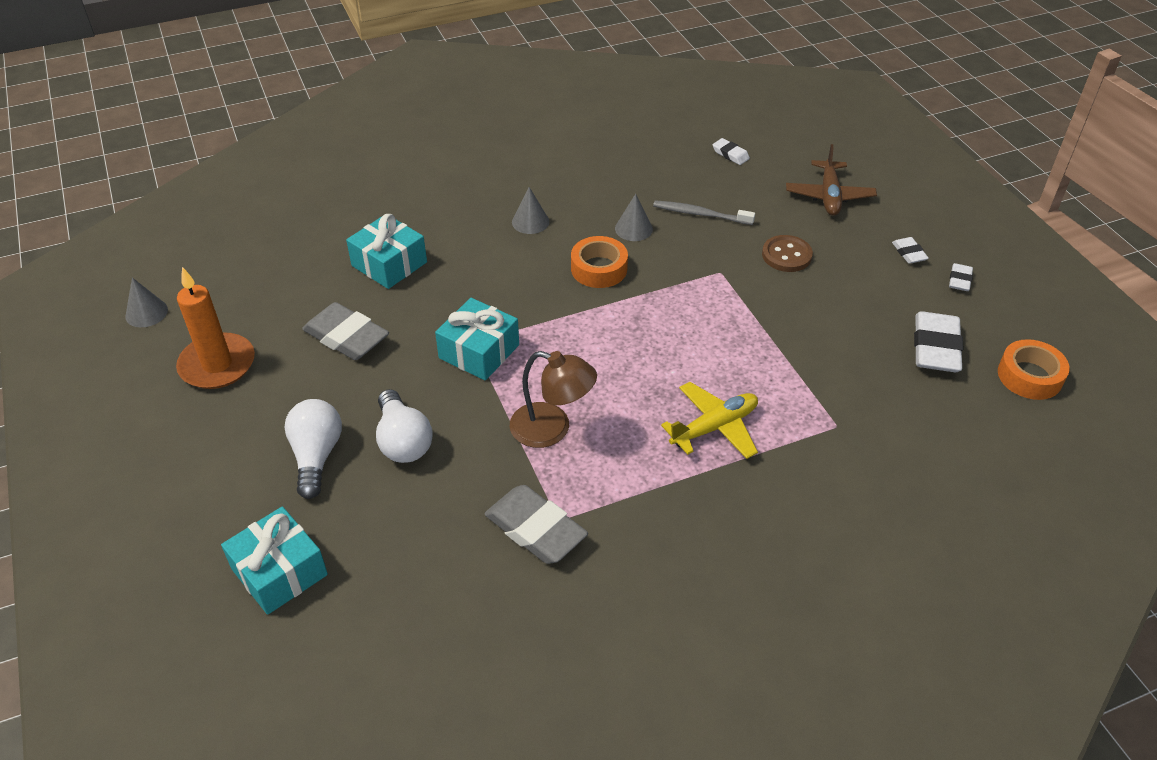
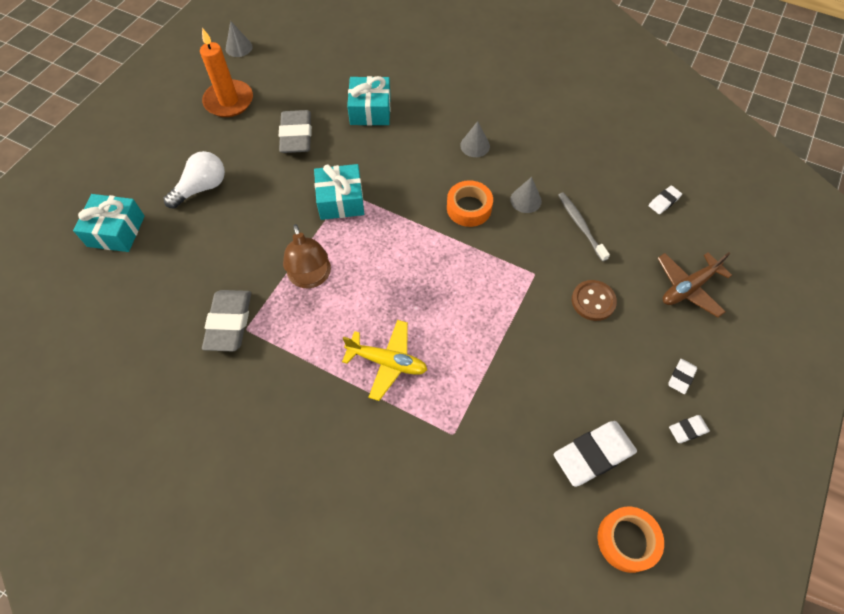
camera: 50 degrees right, 15 degrees up
white light bulb [376,389,433,463] -> none
white eraser [712,138,750,165] -> white eraser turned 45 degrees clockwise [649,185,682,214]

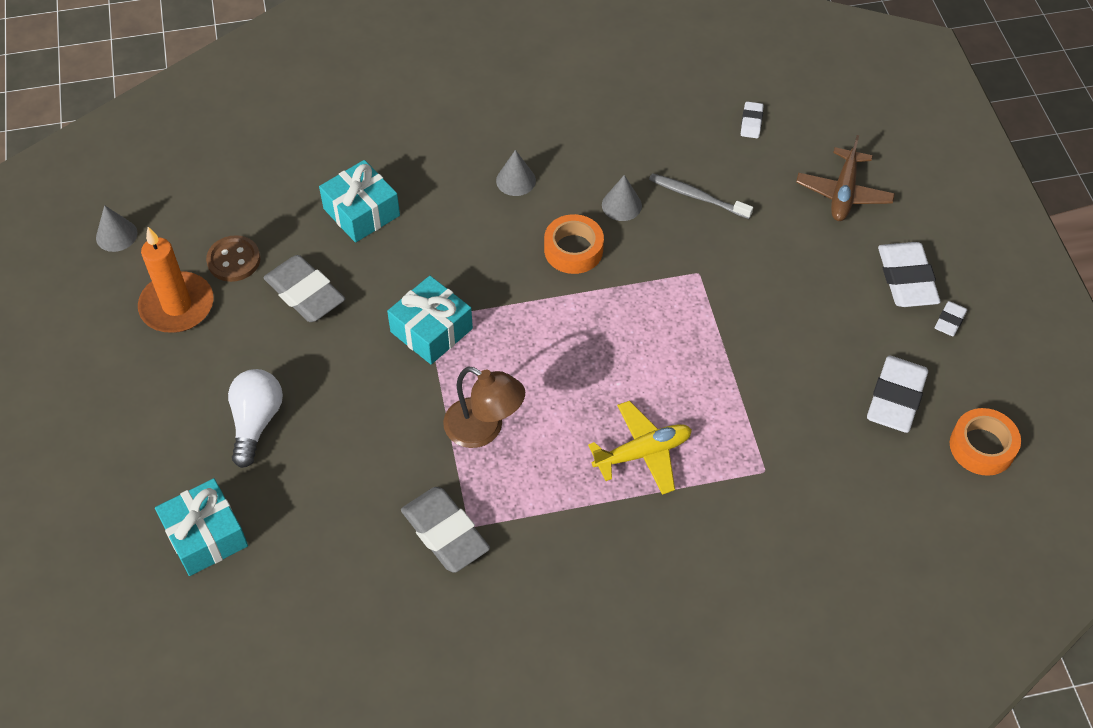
camera: 40 degrees left, 5 degrees down
brown button [572,280,617,321] -> brown button moved to [206,235,260,282]
white eraser [668,359,697,394] -> white eraser [878,242,940,307], size x2.00

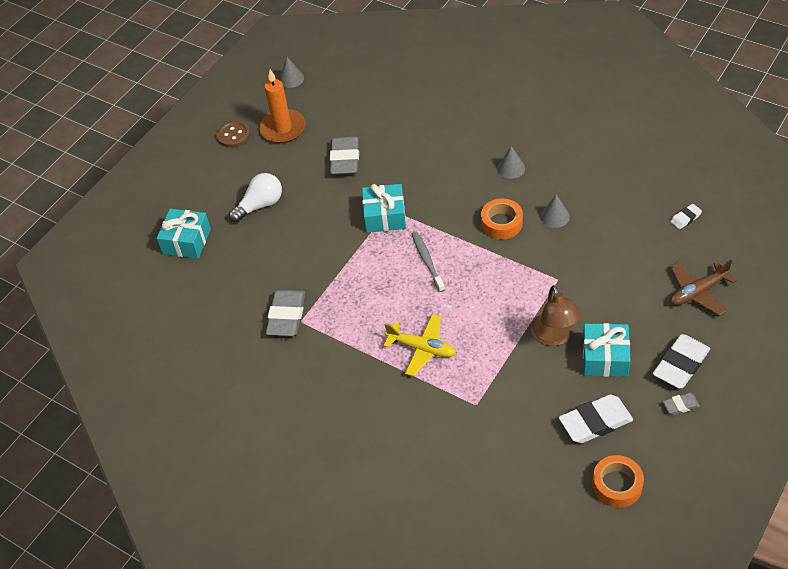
camera: 50 degrees right, 5 degrees down
brown button [206,235,260,282] -> brown button moved to [216,121,250,148]
turquoise gift [319,160,400,243] -> turquoise gift moved to [583,323,631,377]
brown lamp [443,366,525,448] -> brown lamp moved to [531,285,581,346]
grey toothbrush [649,173,753,219] -> grey toothbrush moved to [412,231,445,292]
white eraser [935,301,967,336] -> grey eraser [663,393,700,415]

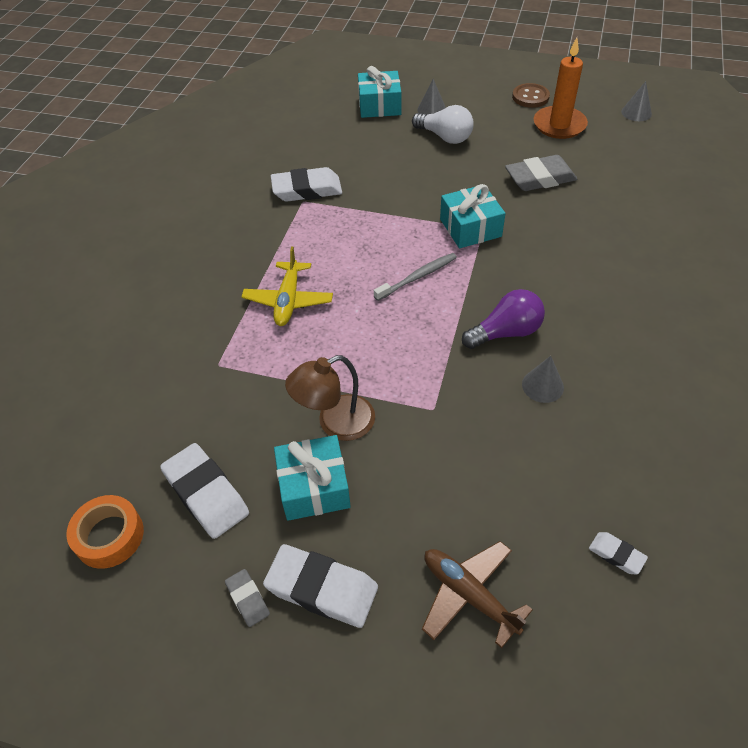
camera: 70 degrees right, 0 degrees up
grey eraser [266,290,305,336] -> white eraser [271,167,342,202]
orange tape [481,198,523,239] -> purple light bulb [462,289,545,349]
grey cone [497,146,525,179] -> grey cone moved to [418,79,446,114]

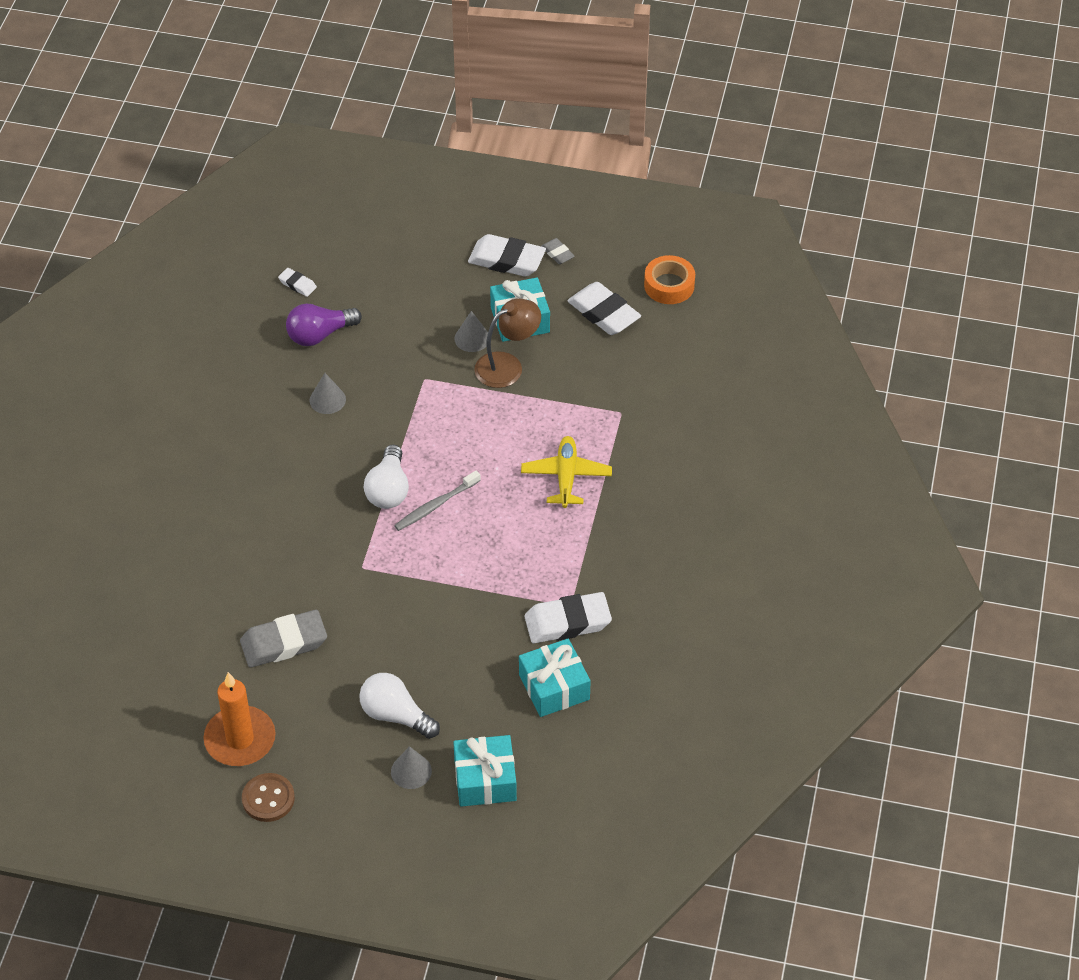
camera: 175 degrees right, 0 degrees up
brown plane [422,541,533,648] -> none
turquoise gift [440,184,506,248] -> turquoise gift moved to [519,638,591,717]
purple light bulb [462,289,545,349] -> purple light bulb moved to [286,304,362,346]
grey cone [621,81,652,121] -> grey cone moved to [454,311,488,352]
none -> white light bulb [364,444,409,509]

